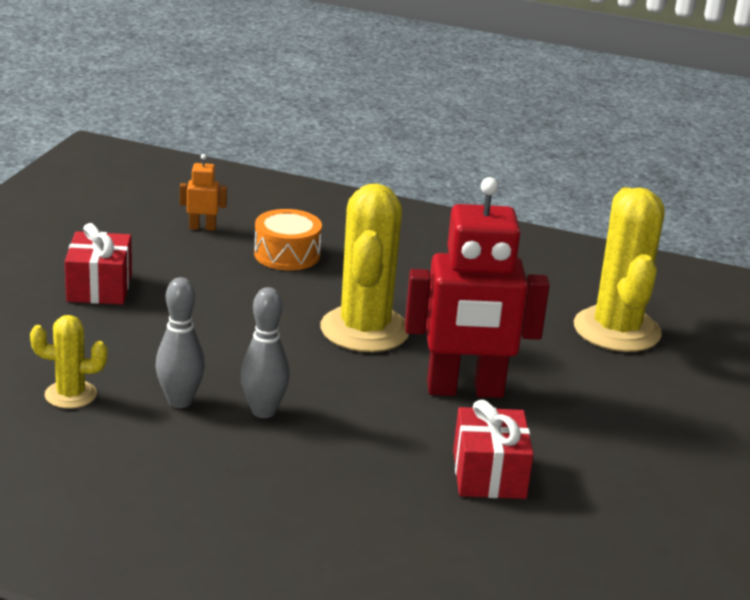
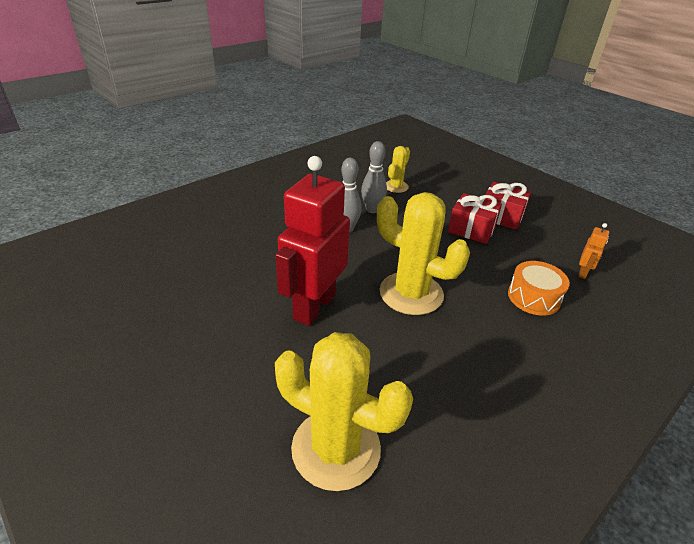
camera: 120 degrees right, 10 degrees up
red gift [453,400,534,499] -> red gift moved to [448,193,502,244]

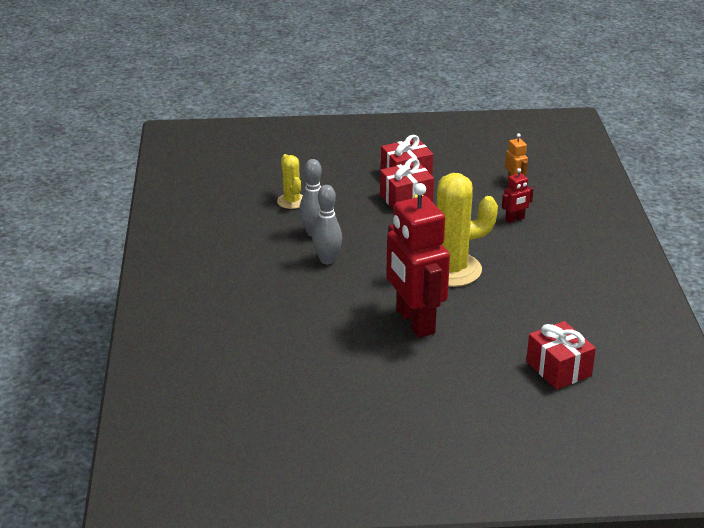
camera: 50 degrees left, 5 degrees down
yellow cactus [275,332,413,491] -> red gift [526,321,596,390]
orange drum [508,261,570,316] -> red robot [502,168,533,223]

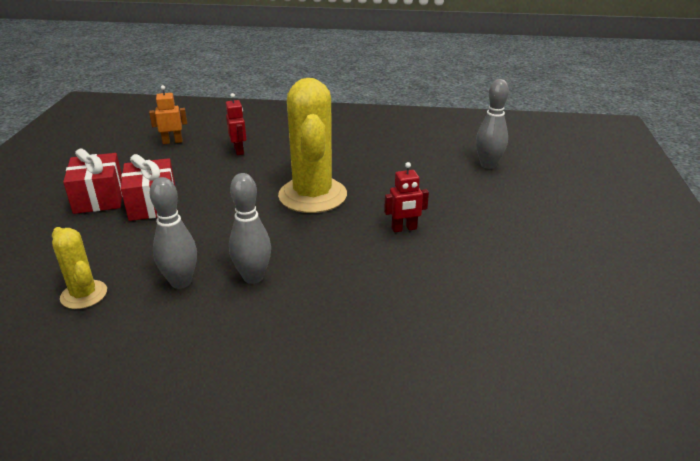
camera: 80 degrees left, 0 degrees up
yellow cactus [277,154,303,209] -> yellow cactus turned 60 degrees clockwise [52,227,107,309]
red robot [386,183,450,338] -> red robot [384,162,429,233], size x0.41
red gift [526,321,596,390] -> grey bowling pin [476,79,509,169]

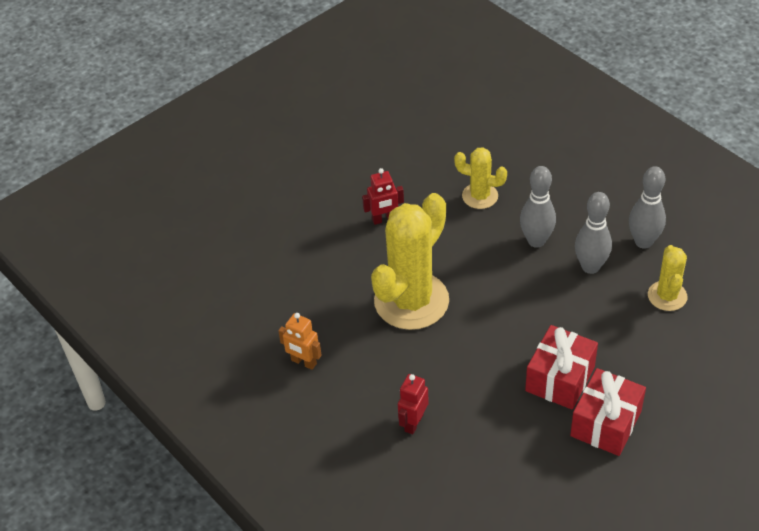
camera: 135 degrees left, 15 degrees up
orange robot [149,85,187,144] -> orange robot moved to [278,313,321,370]
red robot [384,162,429,233] -> red robot turned 135 degrees clockwise [362,168,404,225]
grey bowling pin [476,79,509,169] -> grey bowling pin moved to [629,166,666,249]
none -> yellow cactus [454,147,507,209]

